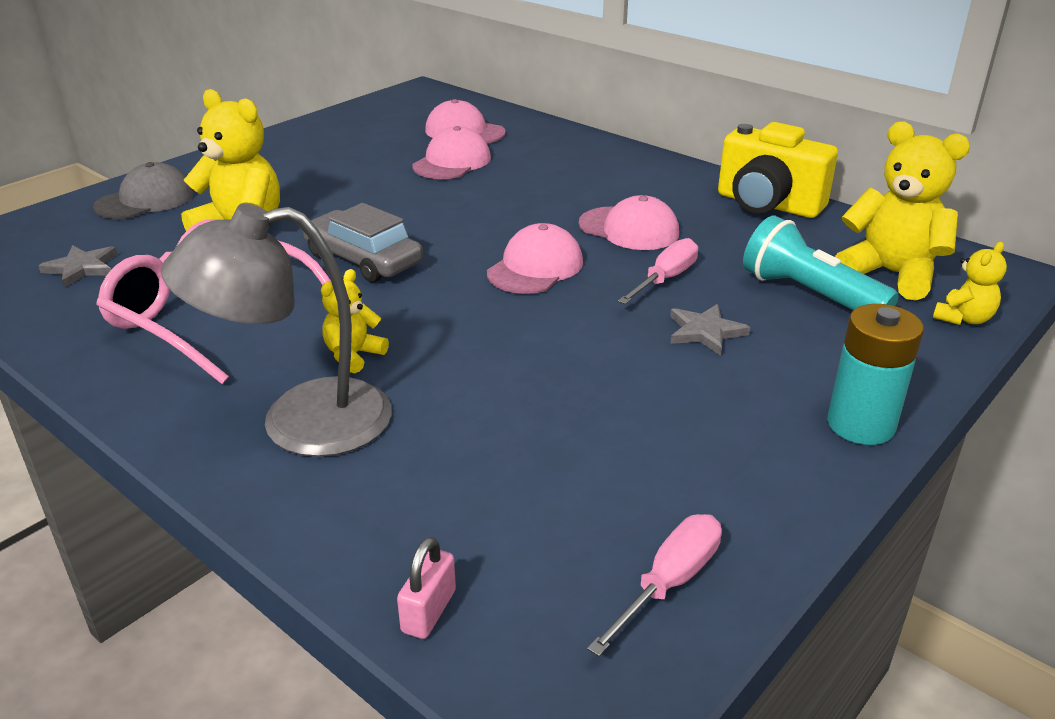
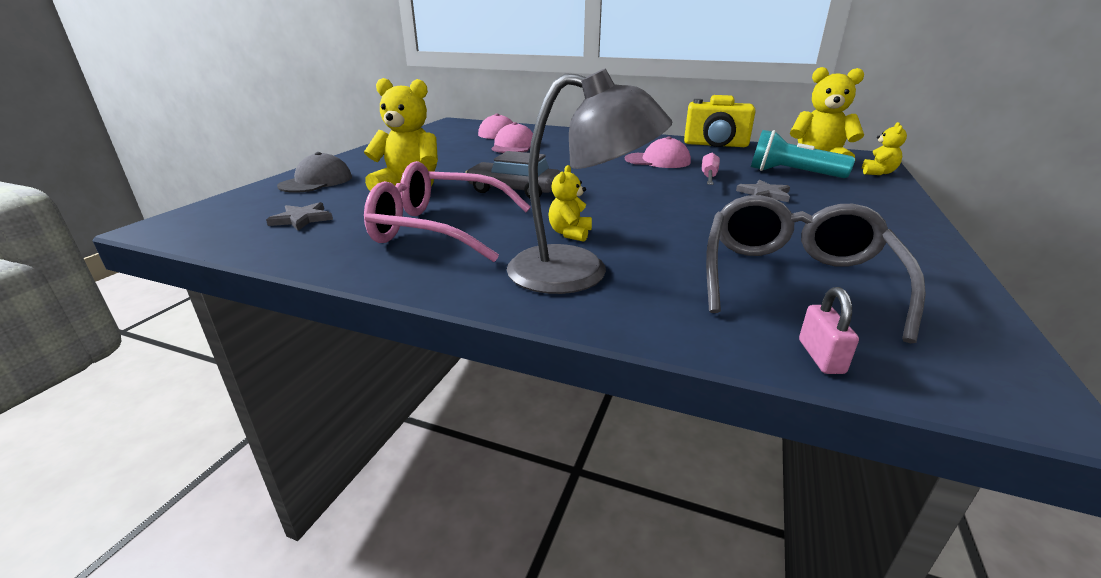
camera: 20 degrees left, 5 degrees down
grey lamp [161,204,392,457] -> grey lamp turned 135 degrees counterclockwise [507,68,672,294]
pink cap [487,223,583,294] -> none
pink screwdriver [587,514,722,657] -> none
turquoise battery [827,304,924,445] -> none
none -> grey glasses [706,195,926,343]

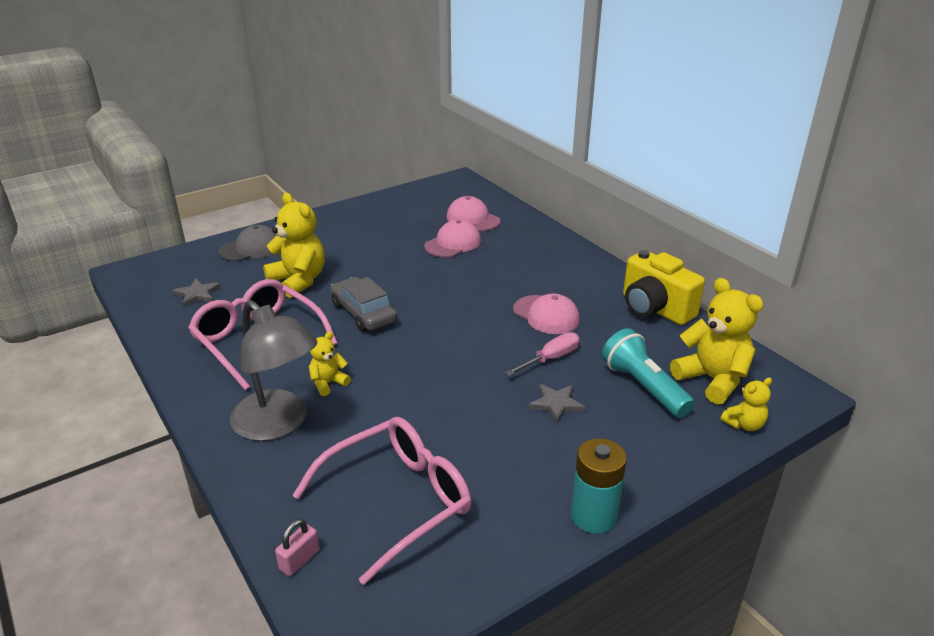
camera: 35 degrees right, 5 degrees up
grey glasses [706,195,926,343] -> pink glasses [292,417,471,585]
none -> turquoise battery [571,438,627,534]

